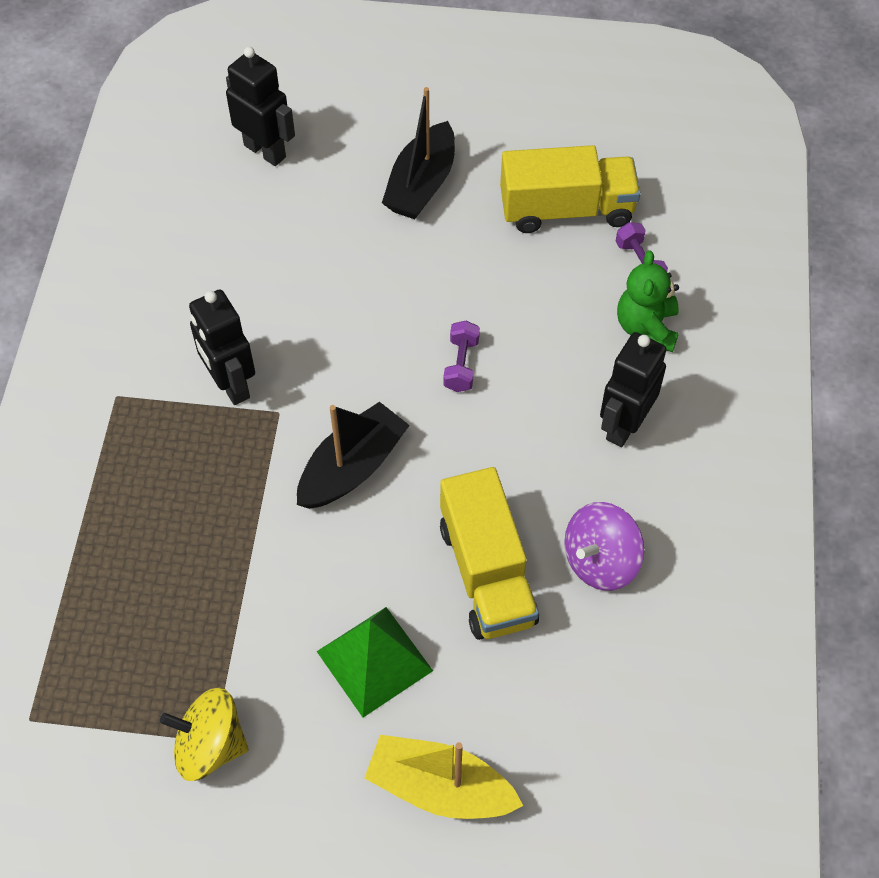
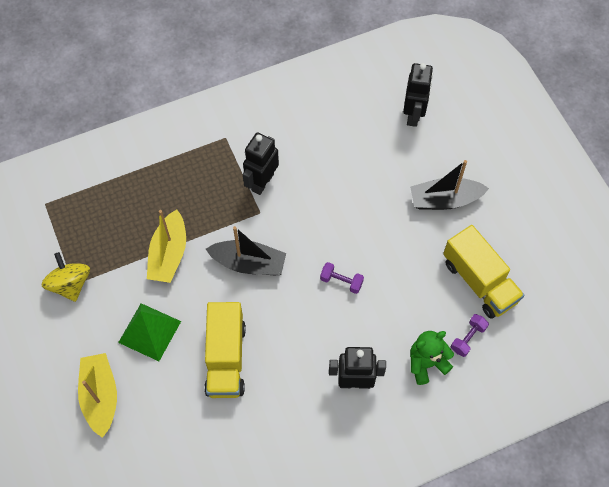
camera: 60 degrees right, 5 degrees up
yellow truck [440,467,539,640] -> yellow truck turned 45 degrees counterclockwise [204,302,246,398]
purple dumbbell [443,321,480,392] -> purple dumbbell turned 45 degrees clockwise [320,262,364,294]
purple spinning top [564,502,644,591] -> none
none -> yellow boat [147,209,186,283]

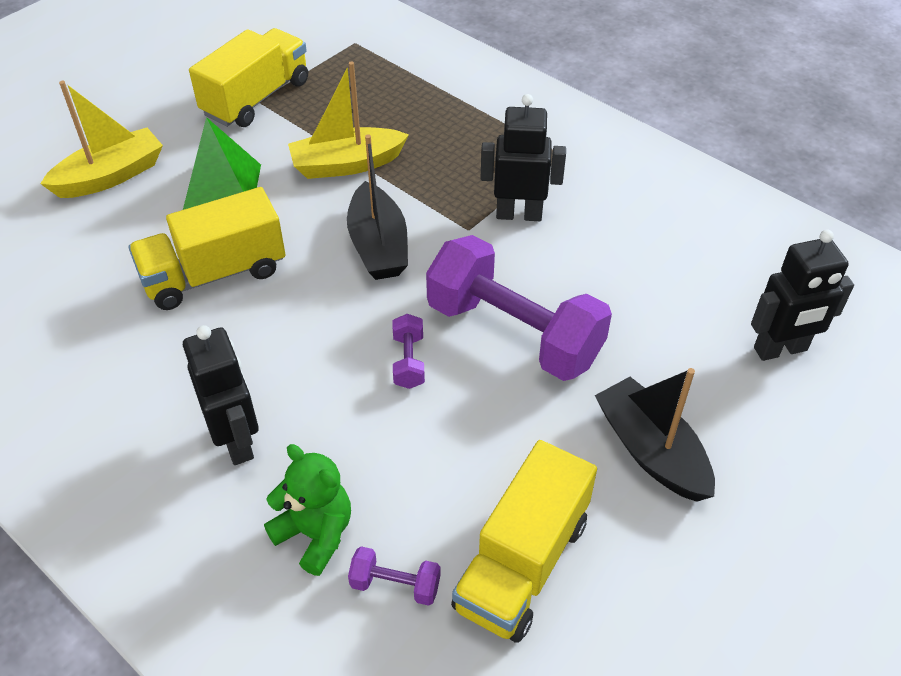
camera: 65 degrees right, 15 degrees down
yellow spinning top [42,252,90,302] -> yellow truck [189,28,308,127]
none -> purple dumbbell [426,235,612,381]

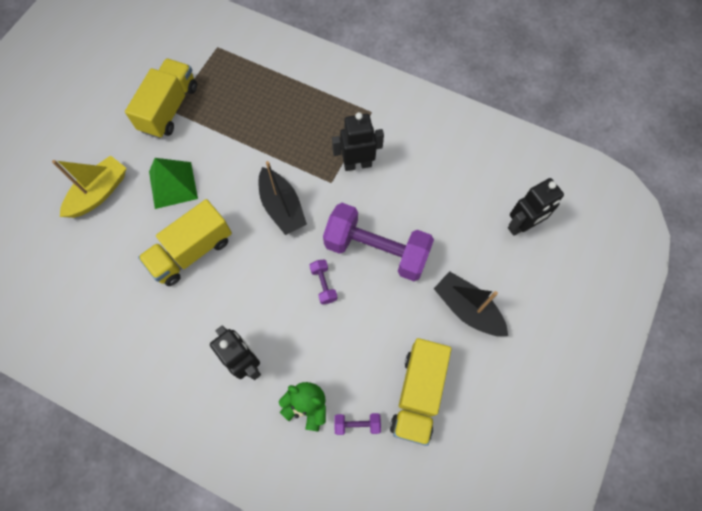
camera: 15 degrees left, 20 degrees up
yellow boat [288,61,409,179] -> none

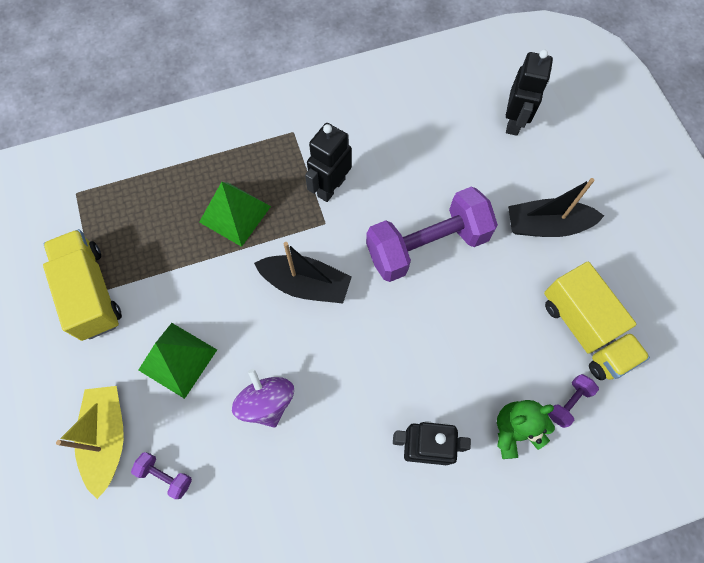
camera: 45 degrees left, 0 degrees up
yellow truck [138,199,232,286] -> purple spinning top [232,369,294,427]
purple dumbbell [309,260,337,304] -> purple dumbbell moved to [131,452,192,499]
none -> green pyramid [199,182,271,247]

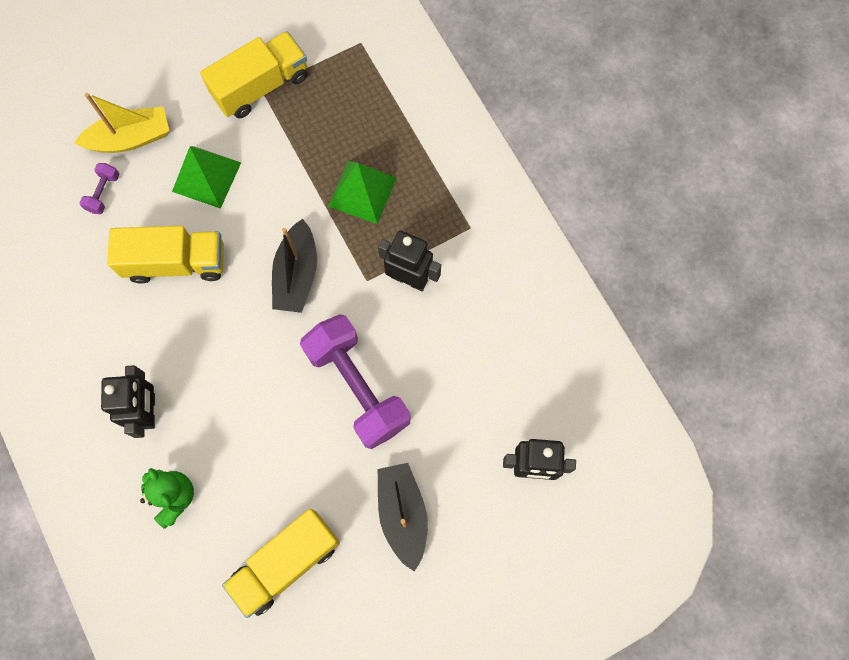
camera: 80 degrees right, 5 degrees up
purple spinning top [232,369,294,427] -> yellow truck [107,226,224,284]
purple dumbbell [548,374,599,428] -> none

